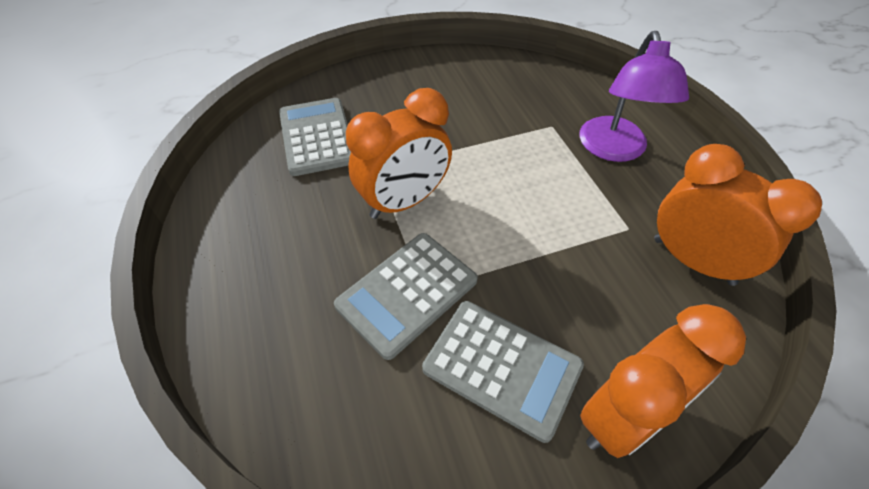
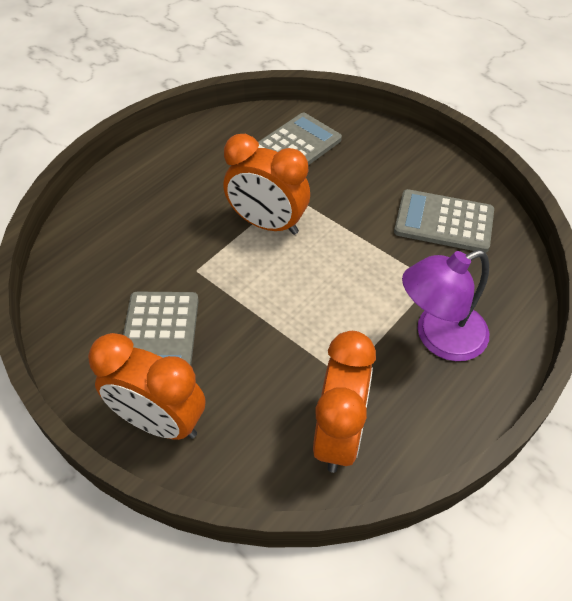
camera: 60 degrees right, 0 degrees up
grey calculator [334,233,478,360] -> grey calculator moved to [394,189,494,253]

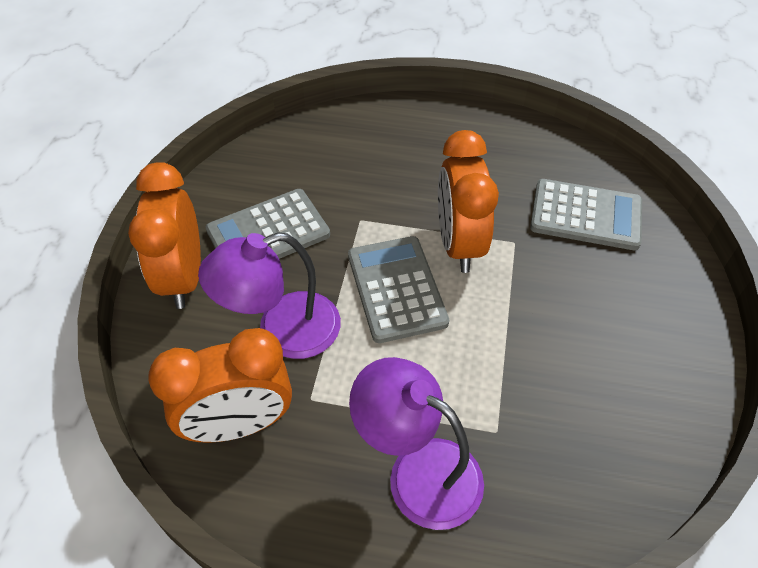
camera: 60 degrees right, 0 degrees up
grey calculator [394,189,494,253] -> grey calculator moved to [348,236,449,343]
none -> purple lamp [198,232,341,359]

